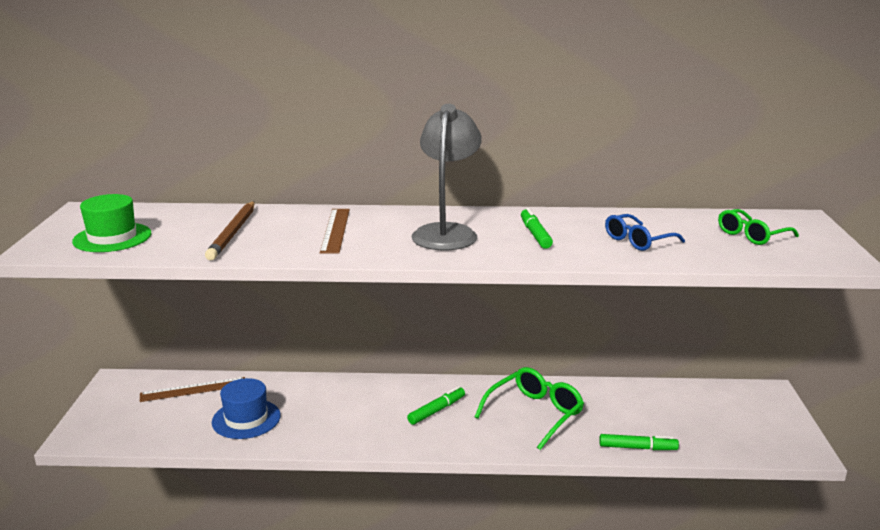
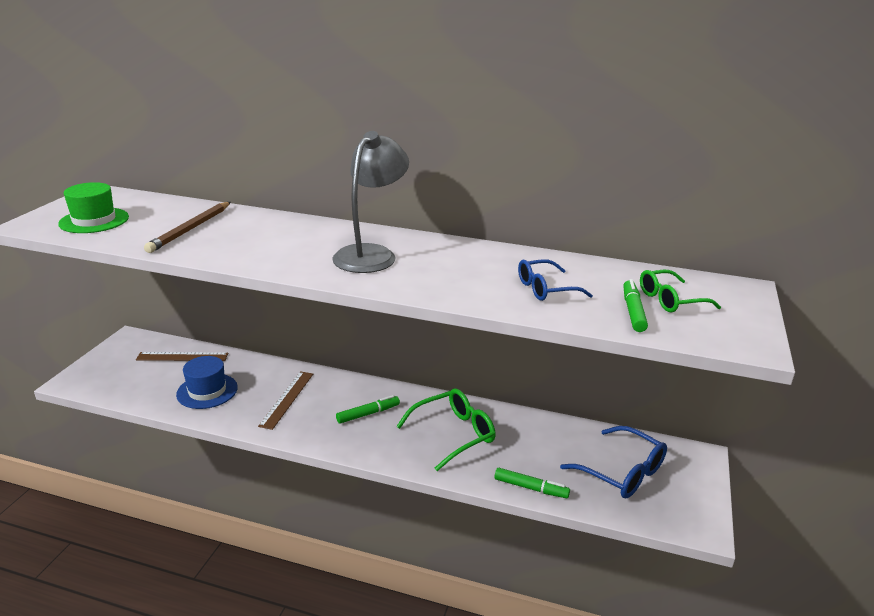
camera: 15 degrees right, 5 degrees up
brown ruler [320,209,350,254] -> brown ruler moved to [258,371,313,430]
green marker [521,208,553,249] -> green marker moved to [623,279,648,332]
none -> blue glasses [560,426,667,499]

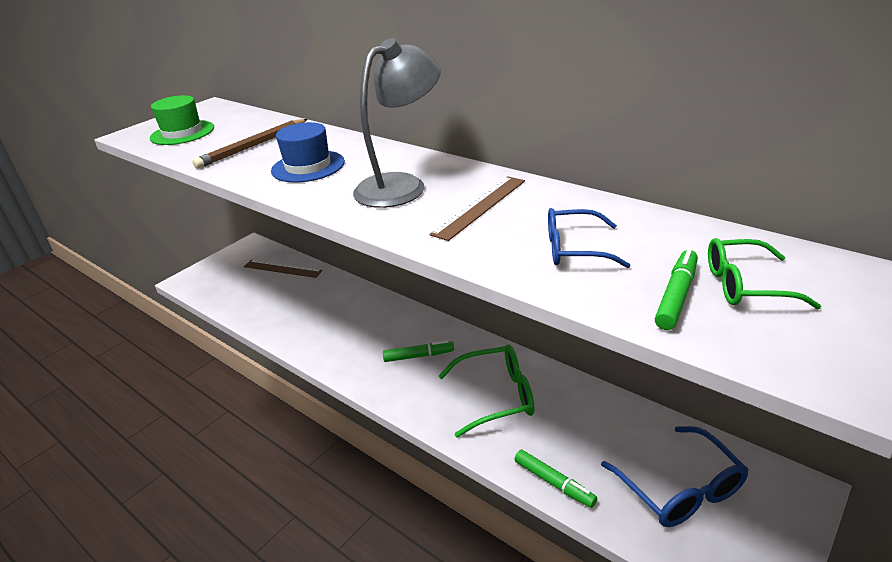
camera: 25 degrees right, 5 degrees up
blue hat [176,356,238,409] -> blue hat moved to [271,122,345,183]
brown ruler [258,371,313,430] -> brown ruler moved to [430,176,525,241]

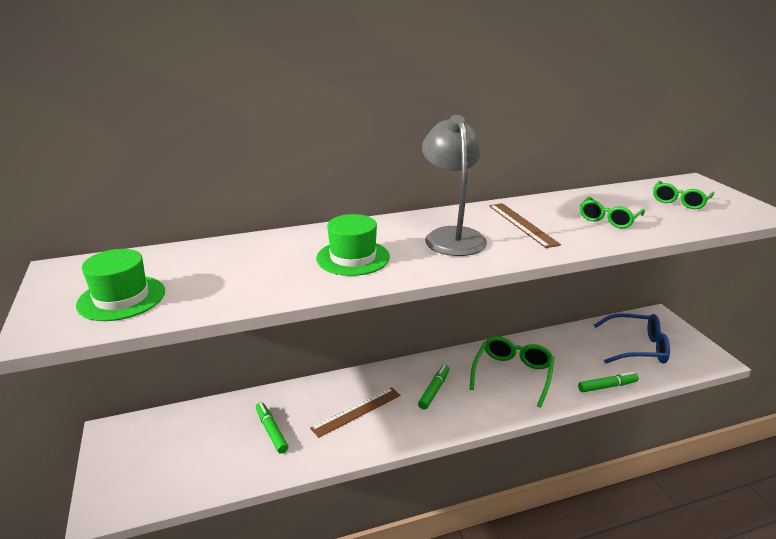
camera: 60 degrees left, 5 degrees down
brown pencil [192,119,308,168] -> none
brown ruler [244,260,323,278] -> brown ruler moved to [310,387,401,438]
blue hat [271,122,345,183] -> green hat [316,214,390,276]
blue glasses [548,208,631,268] -> green glasses [580,197,645,228]
green marker [655,249,698,330] -> green marker moved to [256,402,288,454]

